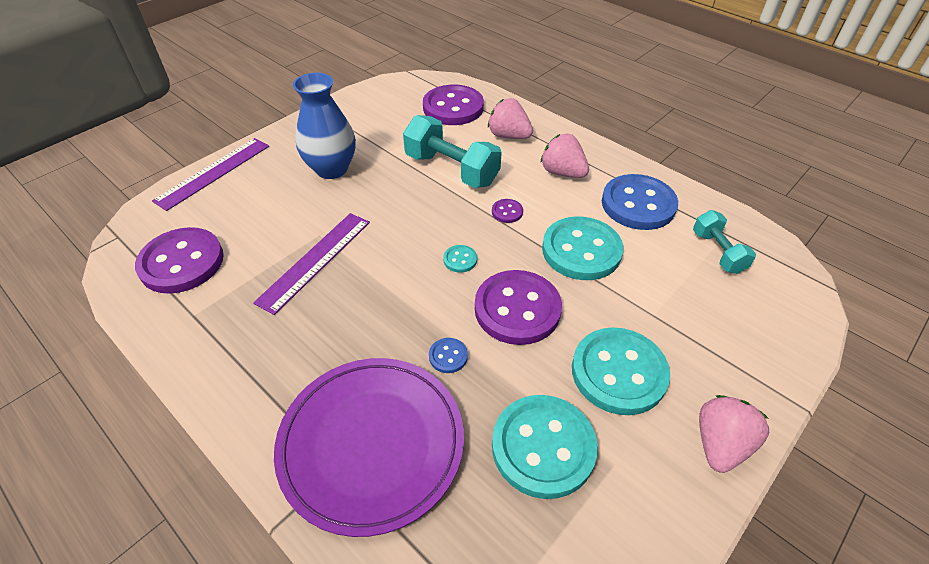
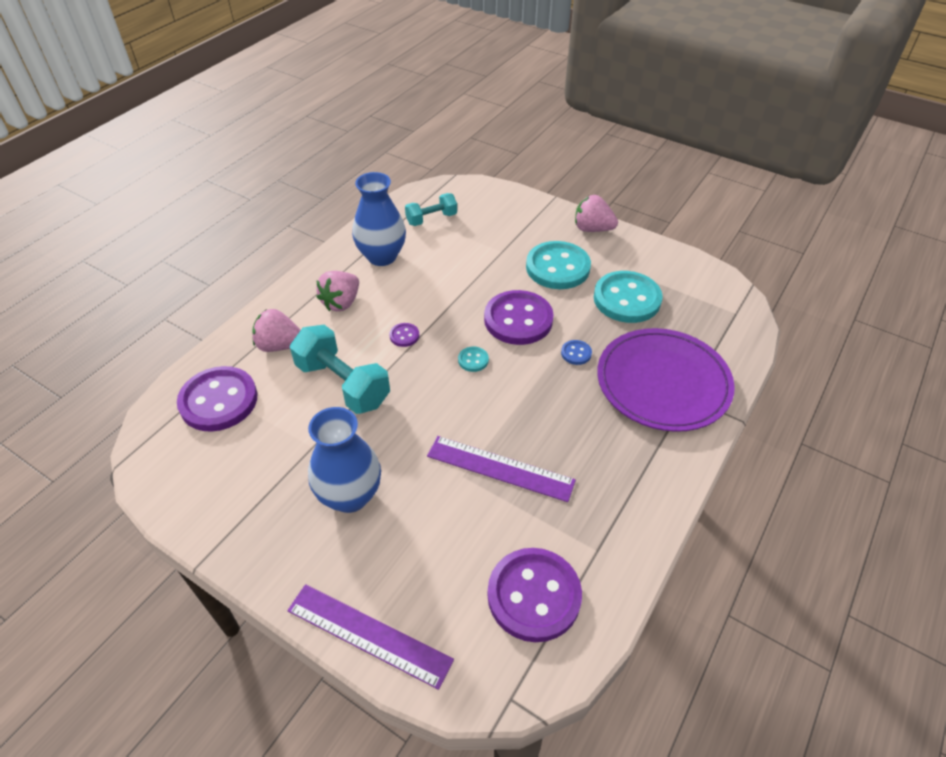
camera: 100 degrees left, 0 degrees up
turquoise dumbbell [403,115,502,188] -> turquoise dumbbell turned 75 degrees counterclockwise [290,325,390,414]
pink strawberry [488,98,533,139] -> pink strawberry turned 75 degrees clockwise [252,309,301,352]
turquoise button [542,217,624,280] -> none
blue button [602,174,678,230] -> blue vase [352,172,406,266]

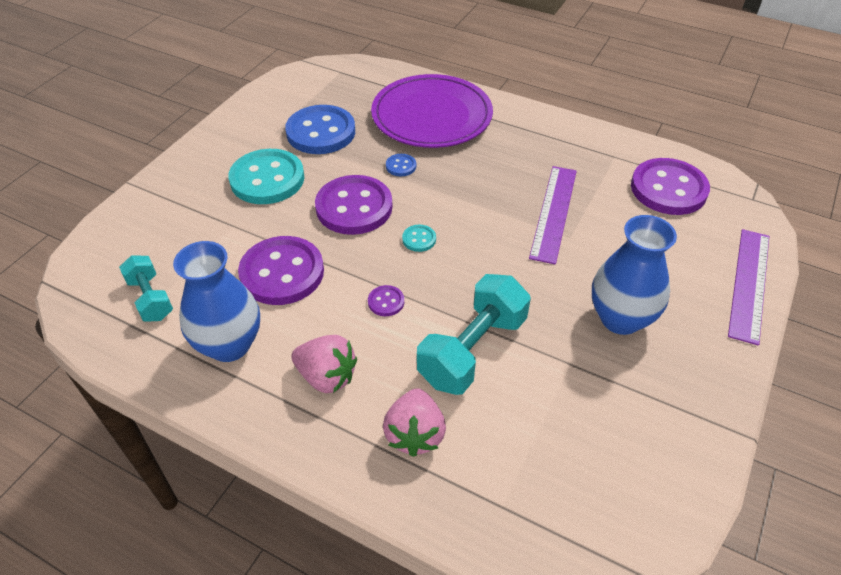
camera: 95 degrees left, 0 degrees up
purple button [177,366,257,432] -> purple button moved to [238,236,324,305]
pink strawberry [575,195,618,232] -> none
turquoise button [594,271,663,323] -> blue button [285,105,355,154]

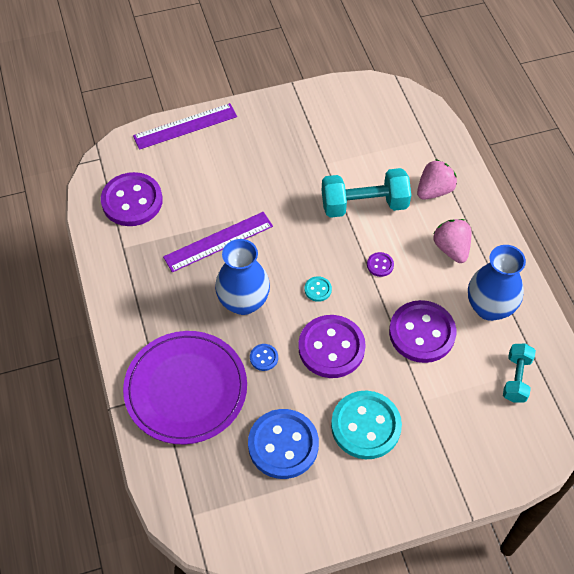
camera: 135 degrees left, 10 degrees up
blue vase [592,215,677,335] -> blue vase moved to [215,239,270,315]

